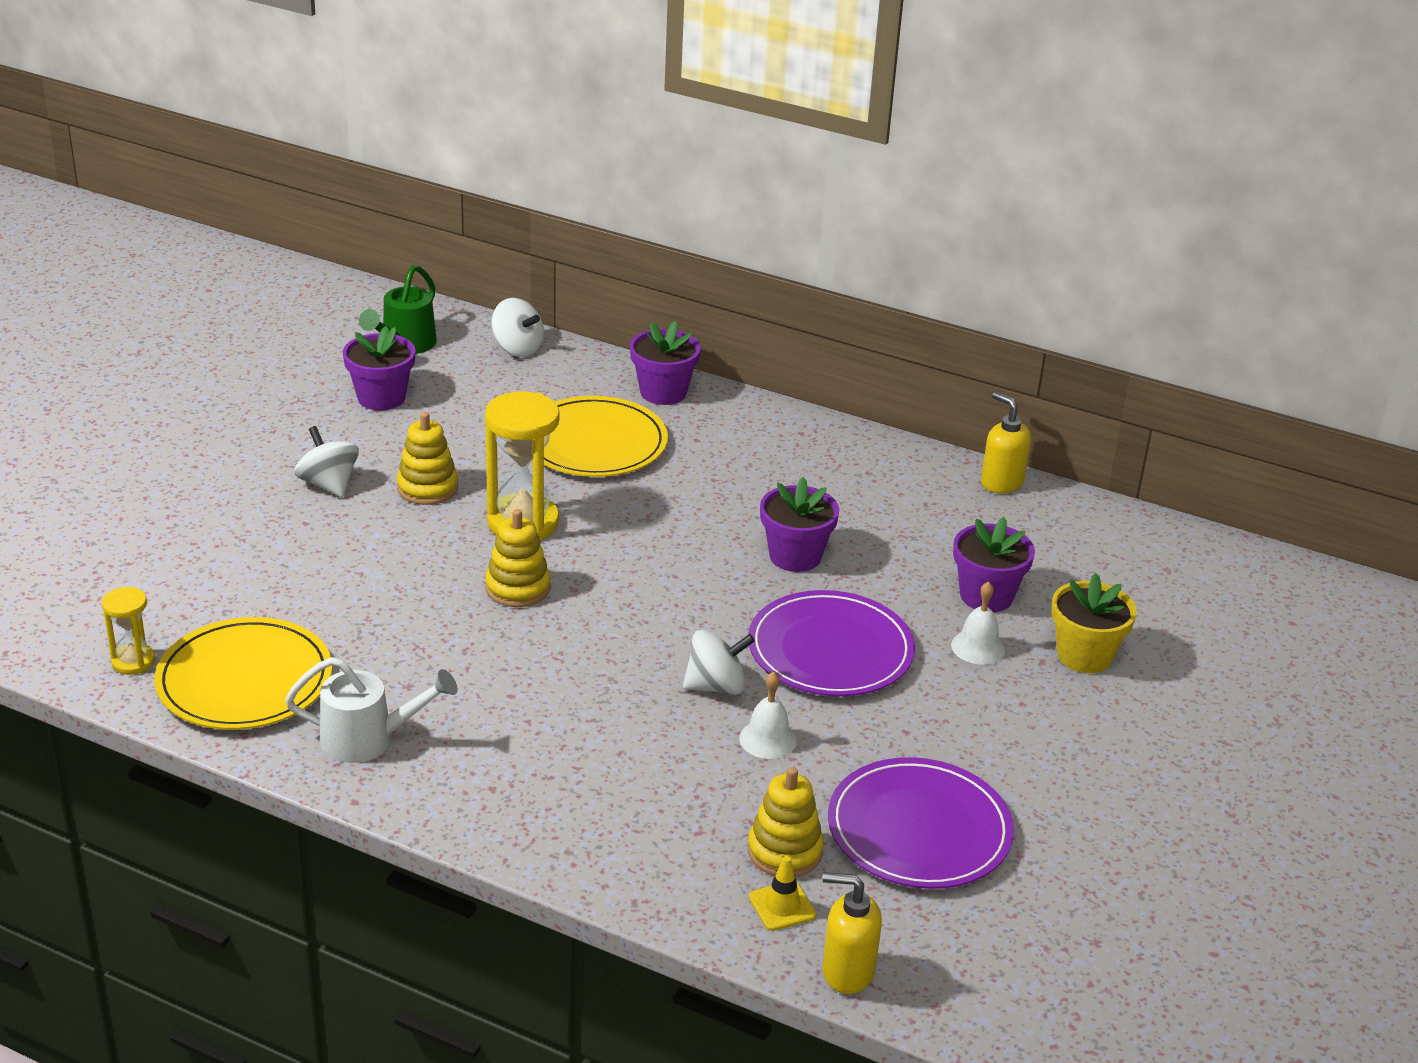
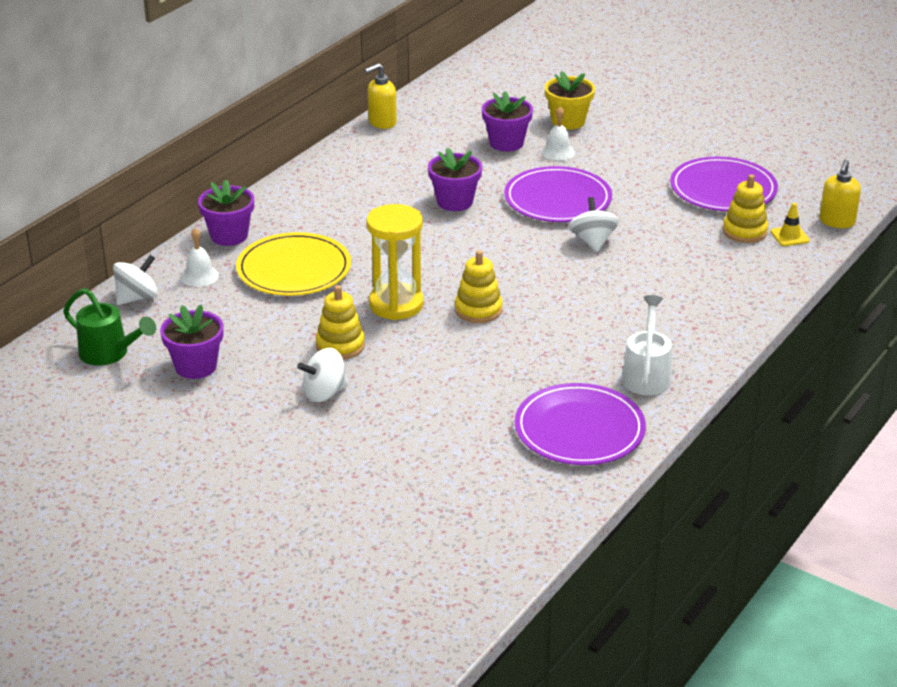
camera: 80 degrees left, 0 degrees up
yellow hourglass [102,587,155,675] -> none
yellow plate [154,617,332,730] -> purple plate [515,383,646,465]
white bell [739,671,797,759] -> white bell moved to [181,228,219,287]

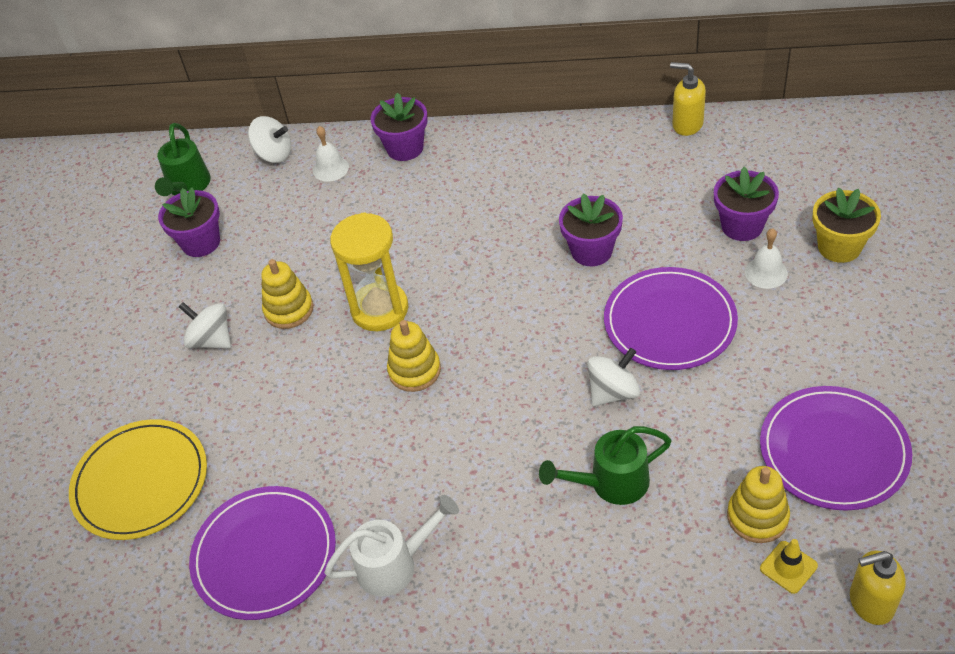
camera: 65 degrees right, 15 degrees up
yellow plate [236,232,351,296] -> yellow plate moved to [69,419,207,540]
none -> green watering can [539,426,672,505]

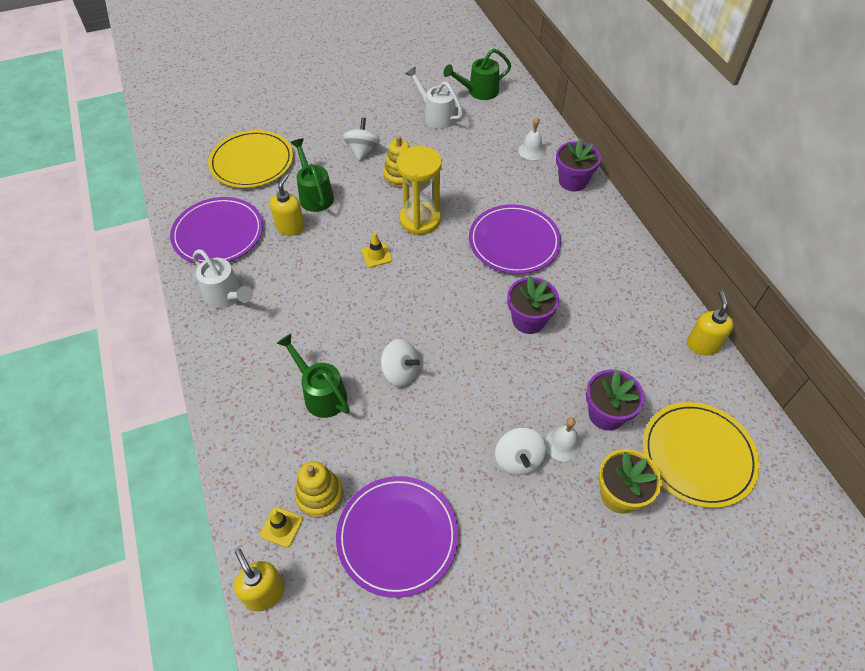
camera: 60 degrees right, 5 degrees up
purple flower pot [158,188,220,257] -> white watering can [405,67,463,129]
white spinning top [248,116,291,163] -> white spinning top moved to [495,428,546,475]
yellow stacking toy [387,320,441,392] -> yellow traffic cone [361,232,392,268]
purple plate [604,267,738,370] -> purple plate moved to [469,204,561,274]
none -> yellow soap dispenser [270,173,305,236]
none -> green watering can [290,138,334,212]
none -> yellow plate [643,402,760,508]

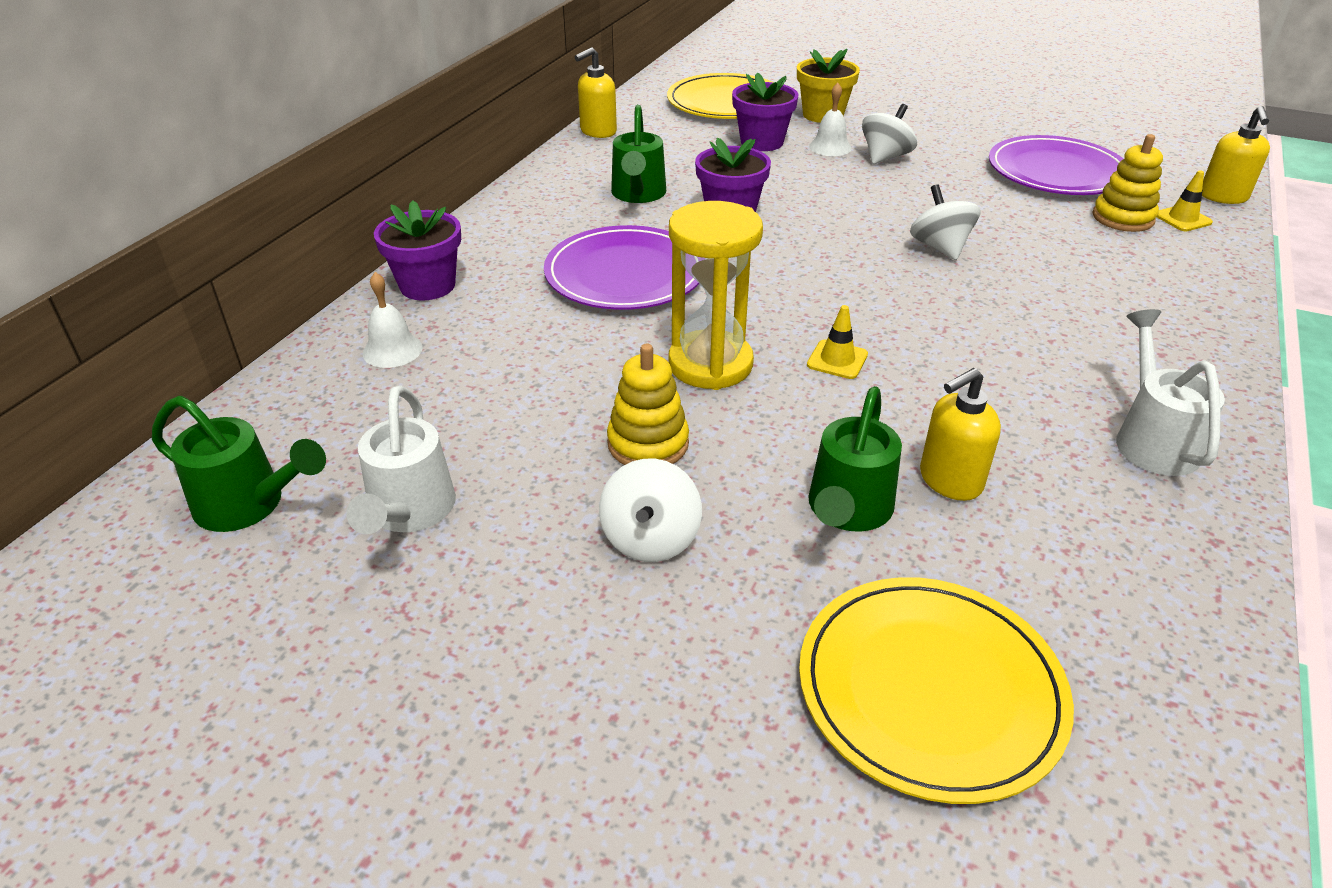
camera: 135 degrees left, 15 degrees down
purple plate [170,197,263,264] -> none
green watering can [277,334,350,418] -> green watering can moved to [611,105,666,203]
white spinning top [343,117,380,161] -> white spinning top turned 45 degrees counterclockwise [599,459,702,562]

